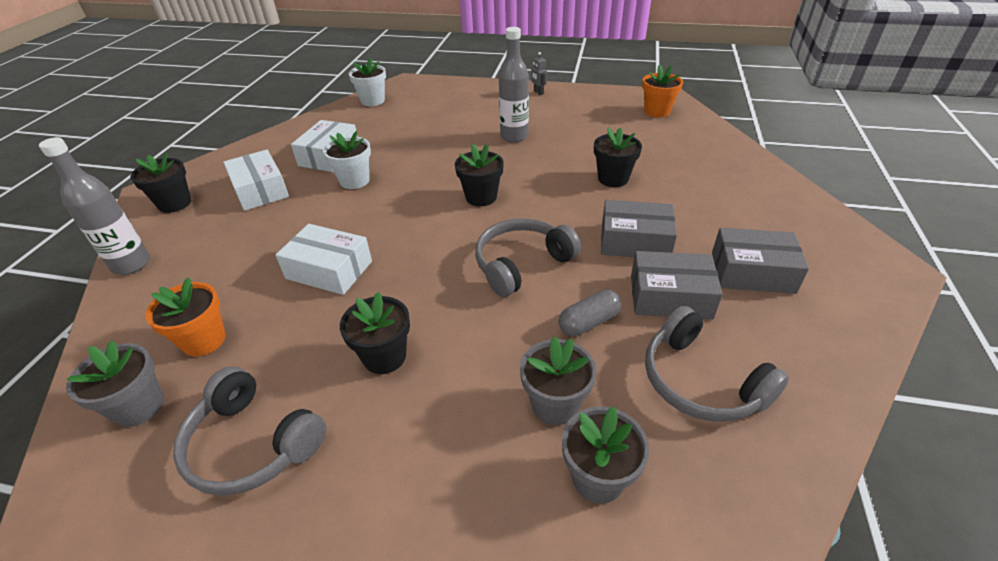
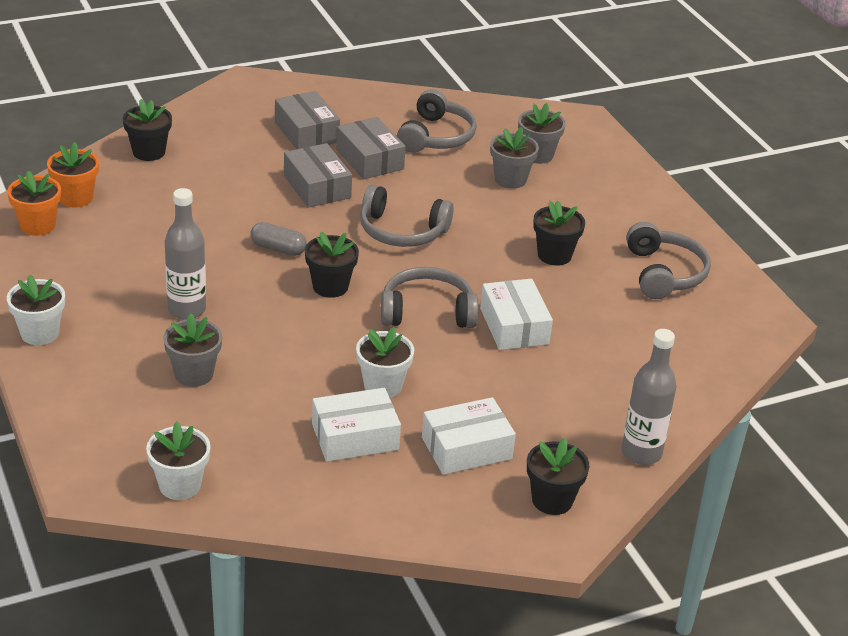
camera: 130 degrees left, 5 degrees down
grey flower pot [66,340,164,427] -> grey flower pot moved to [163,313,222,387]
orange flower pot [145,277,226,357] -> orange flower pot moved to [47,142,99,208]
white box [223,150,289,211] -> white box turned 45 degrees clockwise [422,397,516,475]
grey robot [531,52,547,95] -> white flower pot [7,275,65,345]
grey capsule [559,289,621,336] -> grey capsule moved to [250,222,307,256]
black flower pot [594,127,642,187] -> black flower pot moved to [123,99,172,161]
none -> grey headphones [381,267,478,328]

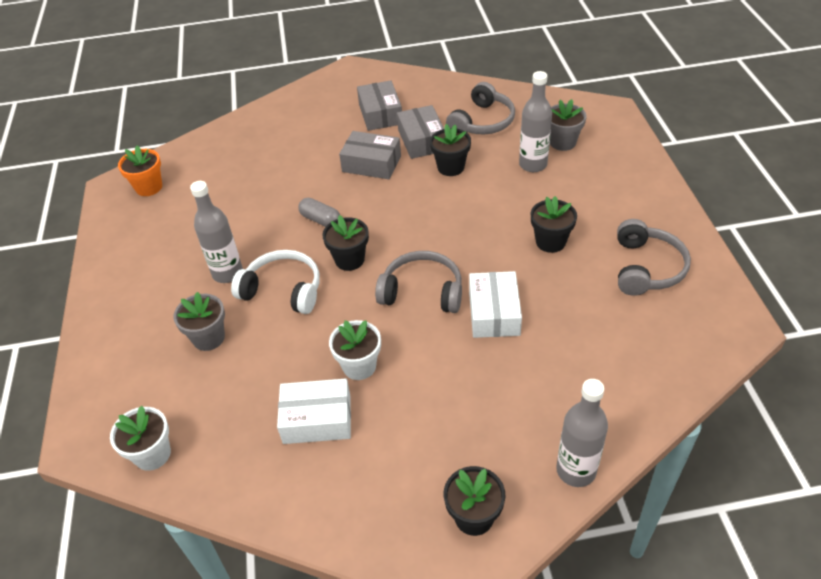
camera: 20 degrees right, 10 degrees up
white flower pot [7,275,65,345] -> none
orange flower pot [47,142,99,208] -> none
black flower pot [123,99,172,161] -> black flower pot moved to [430,124,471,176]
grey box [284,143,352,208] -> grey box turned 60 degrees counterclockwise [339,131,401,179]
grey headphones [360,184,454,247] -> none
white box [422,397,516,475] -> none
grey flower pot [490,127,539,189] -> grey bottle [519,71,552,172]
none -> white headphones [231,250,320,314]

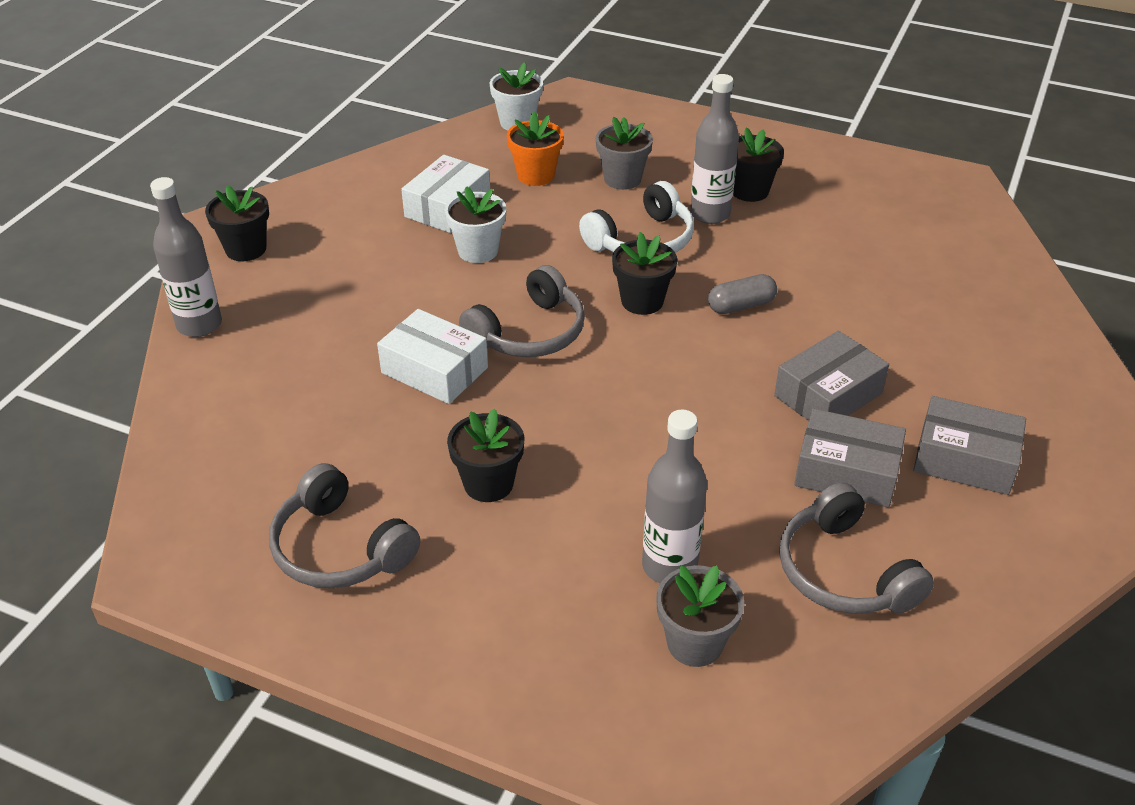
camera: 120 degrees right, 5 degrees down
orange flower pot [118,146,162,196] -> orange flower pot moved to [507,111,564,186]
black flower pot [430,124,471,176] -> black flower pot moved to [733,127,784,202]

